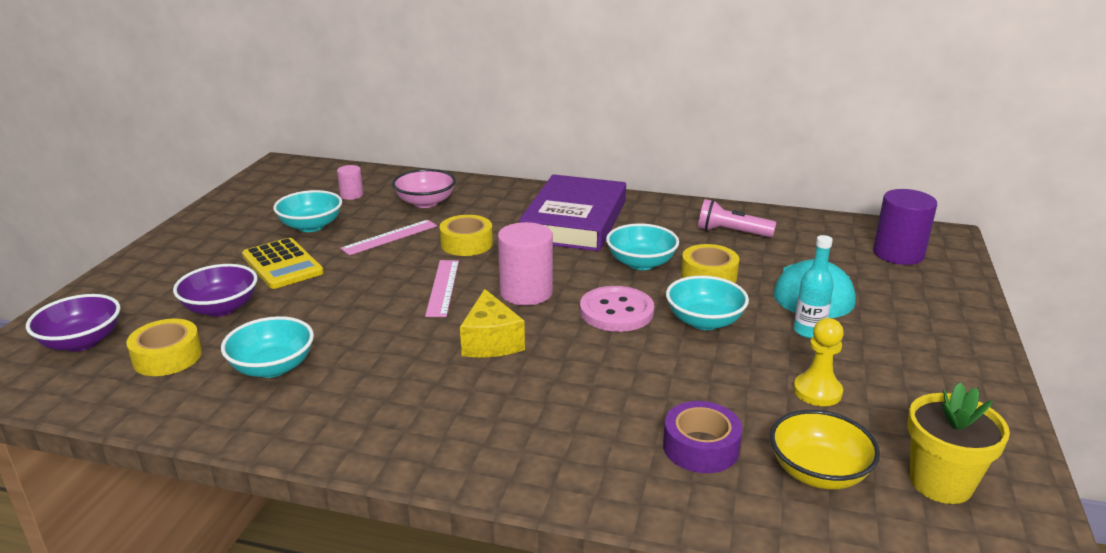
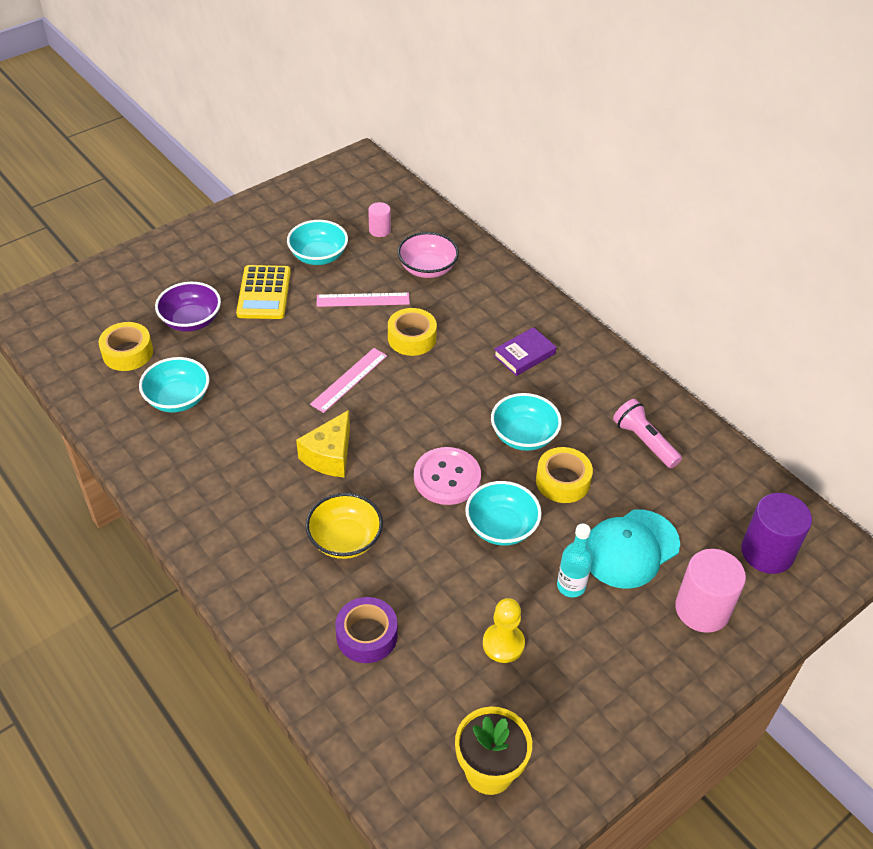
camera: 35 degrees right, 20 degrees up
purple bowl [26,294,121,352] -> none
pink cylinder [498,222,553,305] -> pink cylinder moved to [675,549,746,633]
purple book [519,174,626,251] -> purple book [494,327,557,376], size x0.45
yellow bowl [770,410,880,489] -> yellow bowl moved to [306,493,383,559]

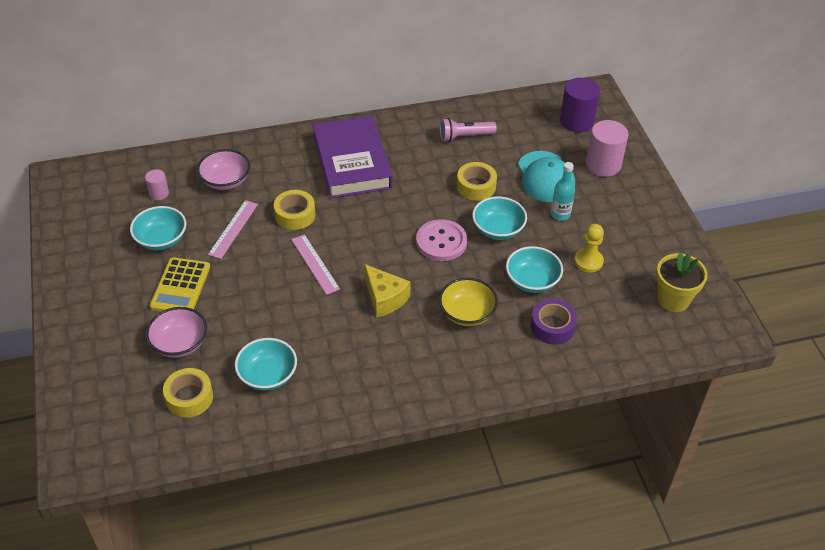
camera: 65 degrees left, 0 degrees up
purple bowl [155,282,221,332] -> pink bowl [146,307,207,358]
yellow calculator [236,265,291,319] -> yellow calculator turned 75 degrees clockwise [150,257,210,312]
turquoise bowl [491,393,562,451] -> turquoise bowl moved to [506,246,563,293]
purple book [494,327,557,376] -> purple book [313,115,393,199], size x2.25

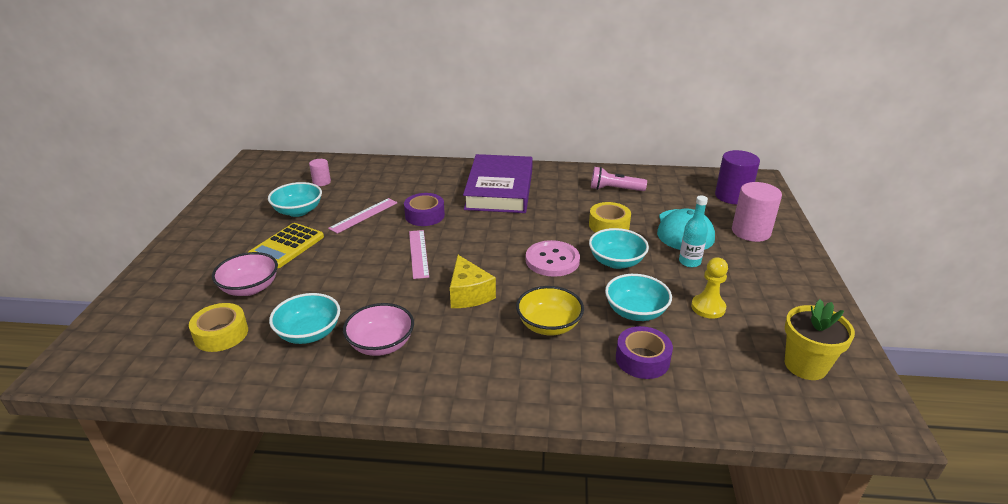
camera: 20 degrees right, 15 degrees down
pink bowl [197,149,250,190] -> pink bowl moved to [343,303,414,356]
yellow tape [274,190,316,230] -> purple tape [404,193,445,226]

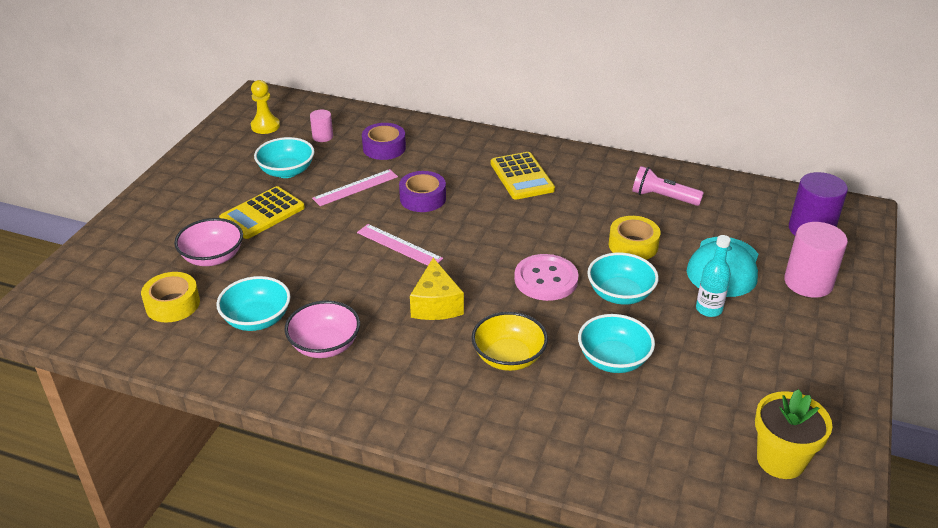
camera: 15 degrees right, 5 degrees up
pink ruler [409,230,429,279] -> pink ruler turned 60 degrees counterclockwise [357,224,443,266]
purple book [463,154,533,213] -> yellow calculator [491,152,555,200]
purple tape [616,326,673,379] -> purple tape moved to [362,123,406,160]
yellow pawn [691,257,728,319] -> yellow pawn moved to [251,80,280,134]

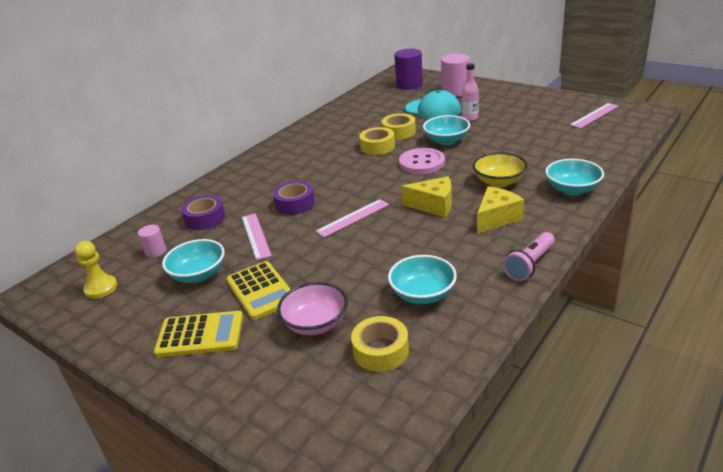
camera: 70 degrees left, 5 degrees down
pink bowl [284,301,360,358] -> none
yellow calculator [491,152,555,200] -> yellow calculator moved to [154,311,243,357]
turquoise bowl [578,314,655,373] -> turquoise bowl moved to [545,159,604,195]
pink flashlight [632,166,704,206] -> pink flashlight moved to [503,232,555,281]
turquoise bottle [696,235,731,317] -> pink bottle [462,63,479,121]
yellow flower pot [755,389,833,479] -> pink ruler [570,103,619,128]
none -> yellow tape [359,127,395,155]
none -> yellow cheese [477,186,524,234]

